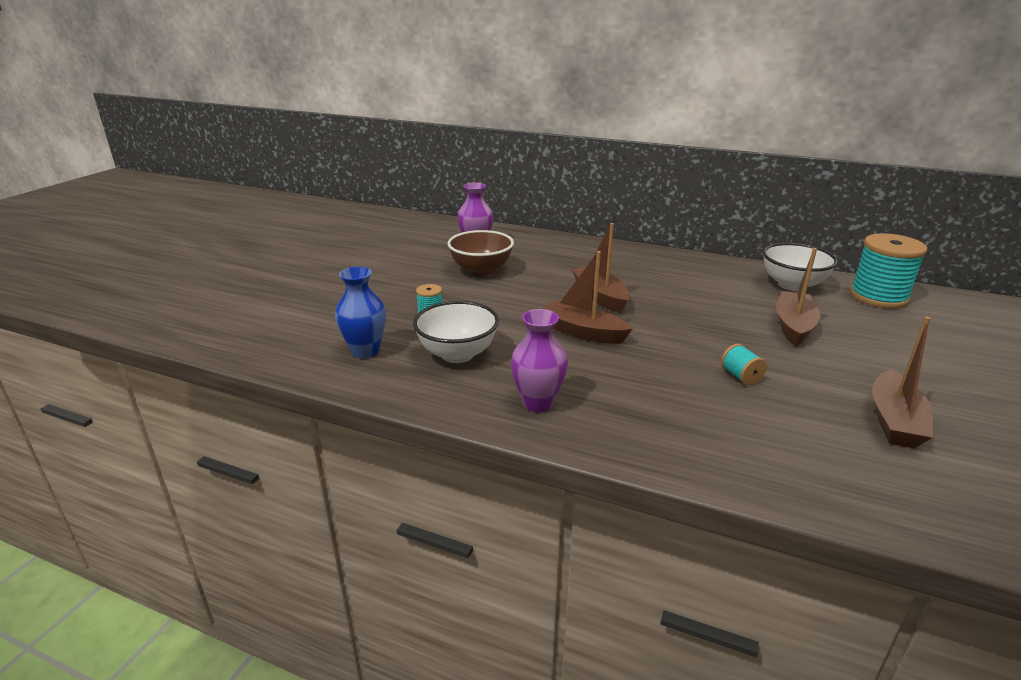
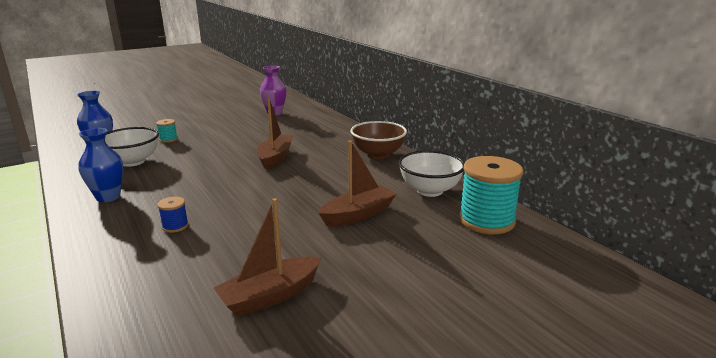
camera: 35 degrees right, 5 degrees down
brown bowl [447,230,514,276] -> brown bowl moved to [350,121,407,159]
purple vase [511,309,568,412] -> blue vase [78,128,123,202]
brown boat [543,251,633,344] -> none
turquoise spool [721,344,767,385] -> none
none -> blue spool [158,197,189,233]

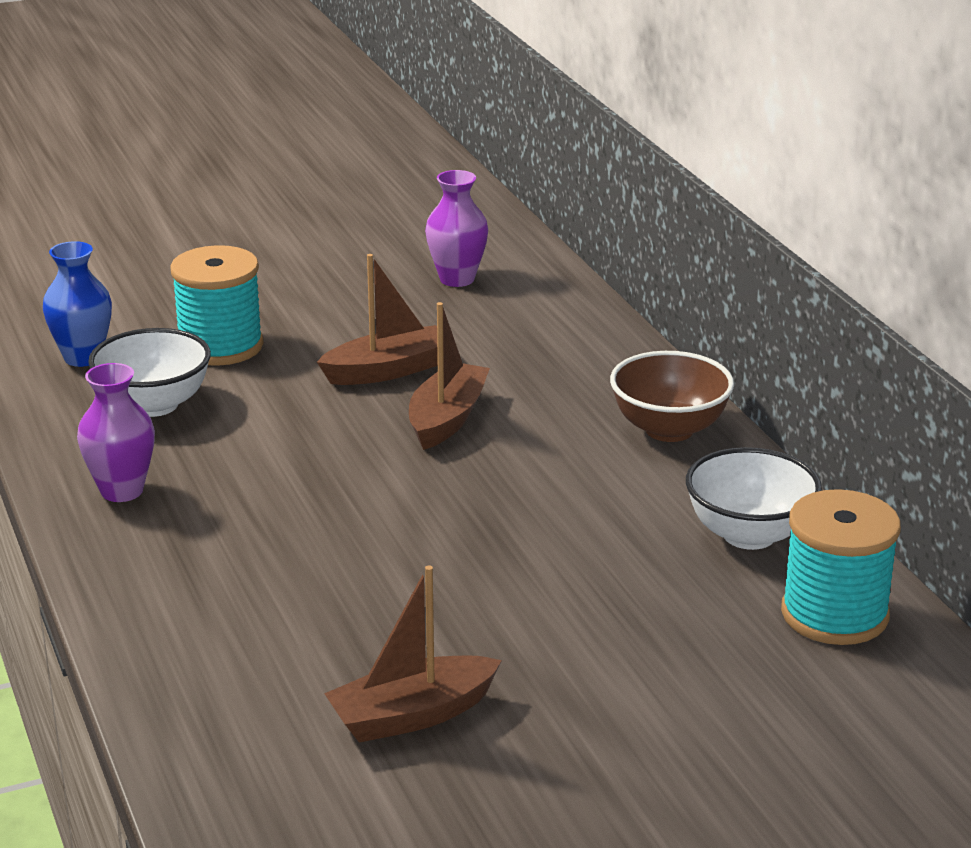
camera: 10 degrees right, 5 degrees up
blue vase [78,128,123,202] -> purple vase [77,363,155,502]
turquoise spool [156,119,178,143] -> turquoise spool [170,245,264,366], size x2.22
blue spool [158,197,189,233] -> none
brown boat [319,141,396,226] -> brown boat moved to [317,254,438,385]

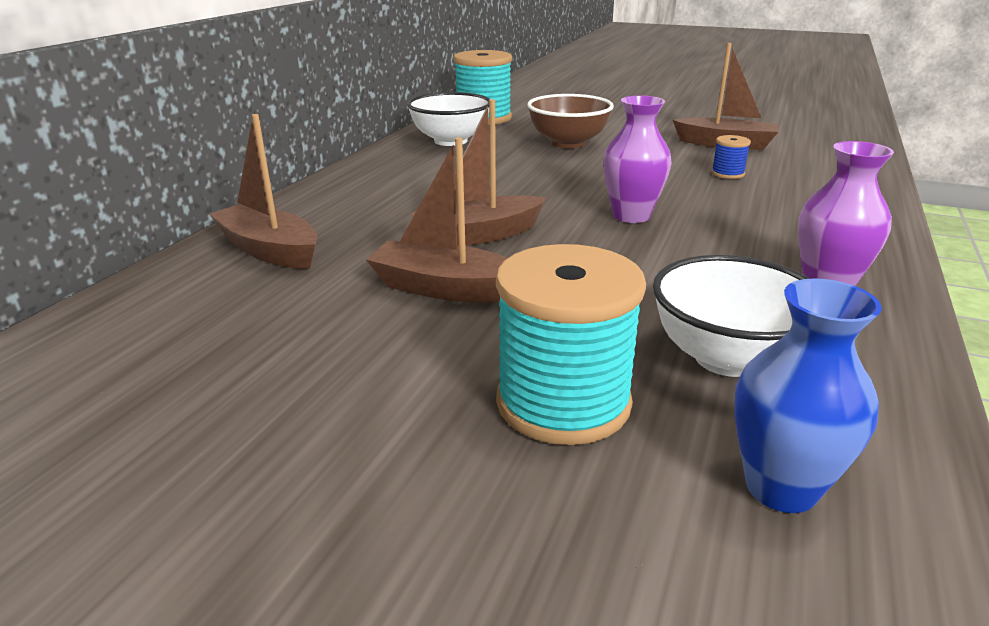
camera: 135 degrees left, 0 degrees up
purple vase [425,170,488,287] -> purple vase moved to [603,96,671,223]
brown bowl [610,351,734,442] -> brown bowl moved to [527,94,614,149]
none -> brown boat [209,114,317,269]
none -> blue spool [711,135,751,179]

